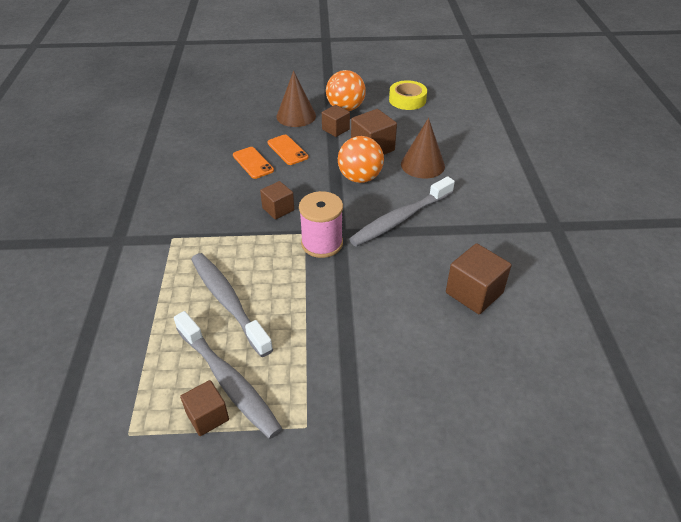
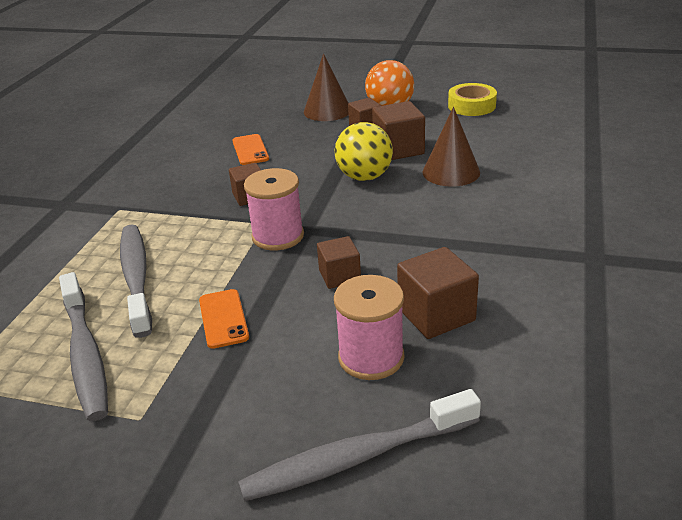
camera: 20 degrees right, 10 degrees down
brown cube [180,380,229,436] -> brown cube moved to [317,236,361,289]
orange phone [267,135,308,165] -> orange phone moved to [199,289,249,349]
orange ball [338,136,384,183] -> yellow ball [335,122,393,181]
grey toothbrush [349,176,455,247] -> grey toothbrush moved to [238,389,481,502]
none -> pink spool [334,275,404,380]

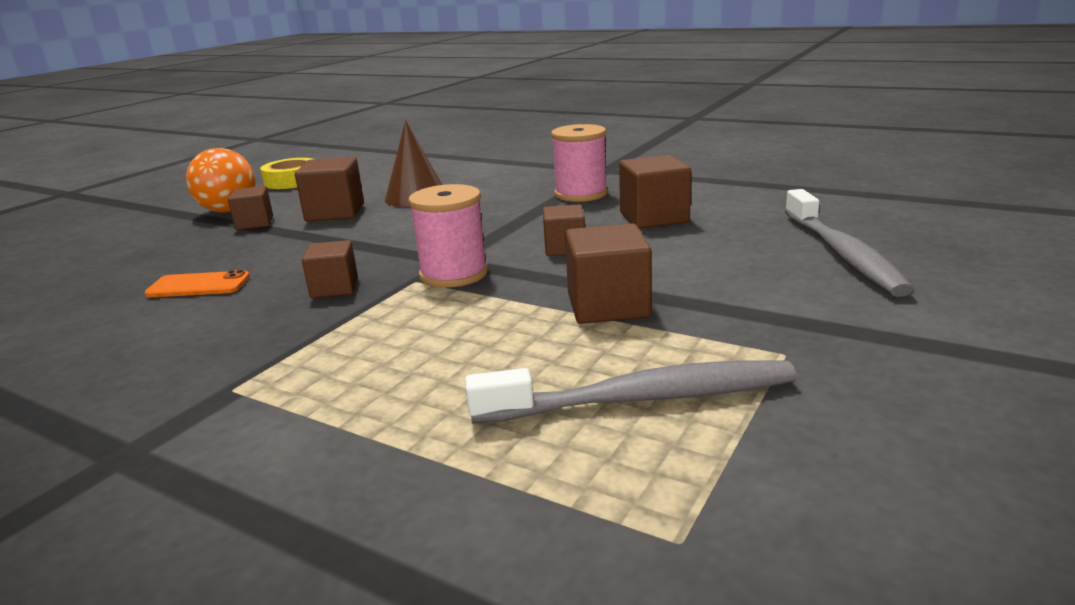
camera: 75 degrees left, 10 degrees down
grey toothbrush [120,224,152,338] -> none
orange phone [199,289,249,349] -> brown cube [565,223,652,324]
brown cone [304,53,349,121] -> none
pink spool [334,275,404,380] -> pink spool moved to [551,124,608,202]
yellow ball [335,122,393,181] -> none

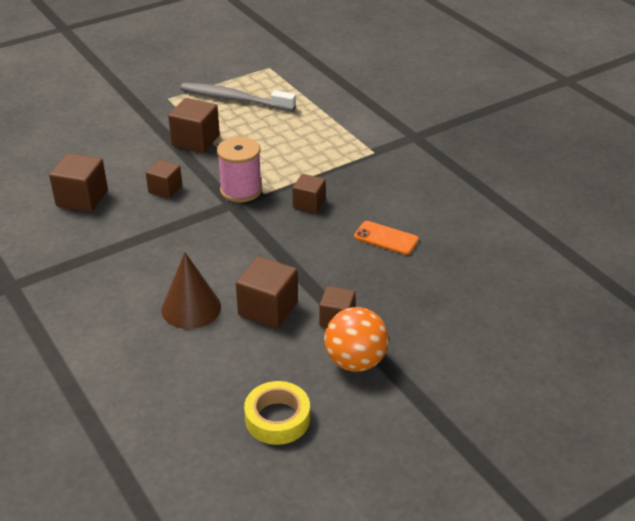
camera: 155 degrees left, 15 degrees up
pink spool [551,124,608,202] -> none
grey toothbrush [785,189,914,297] -> none

